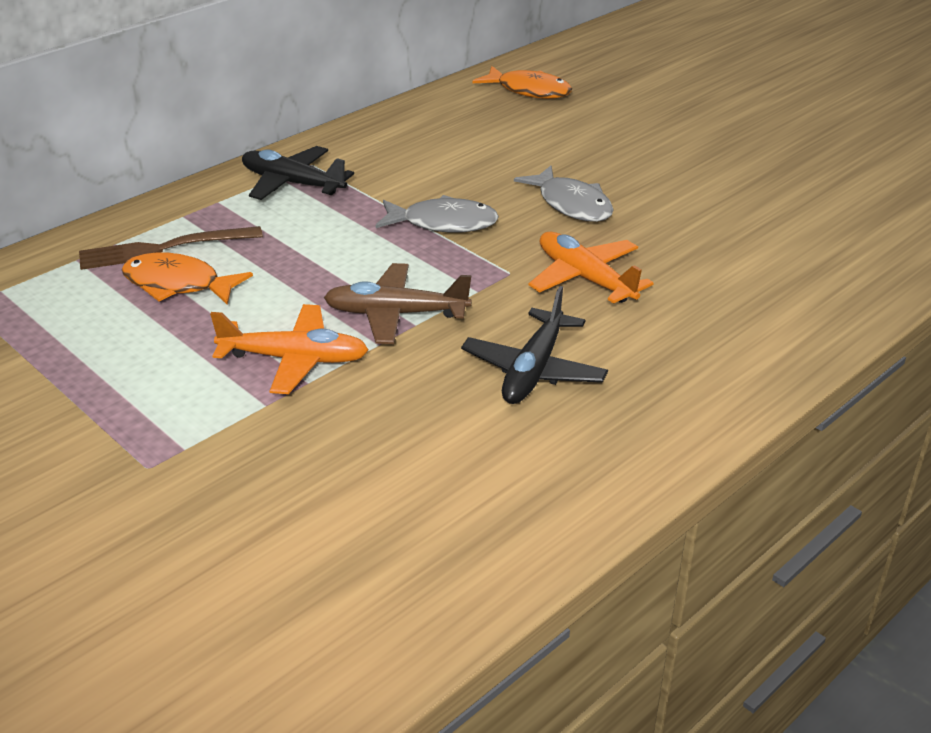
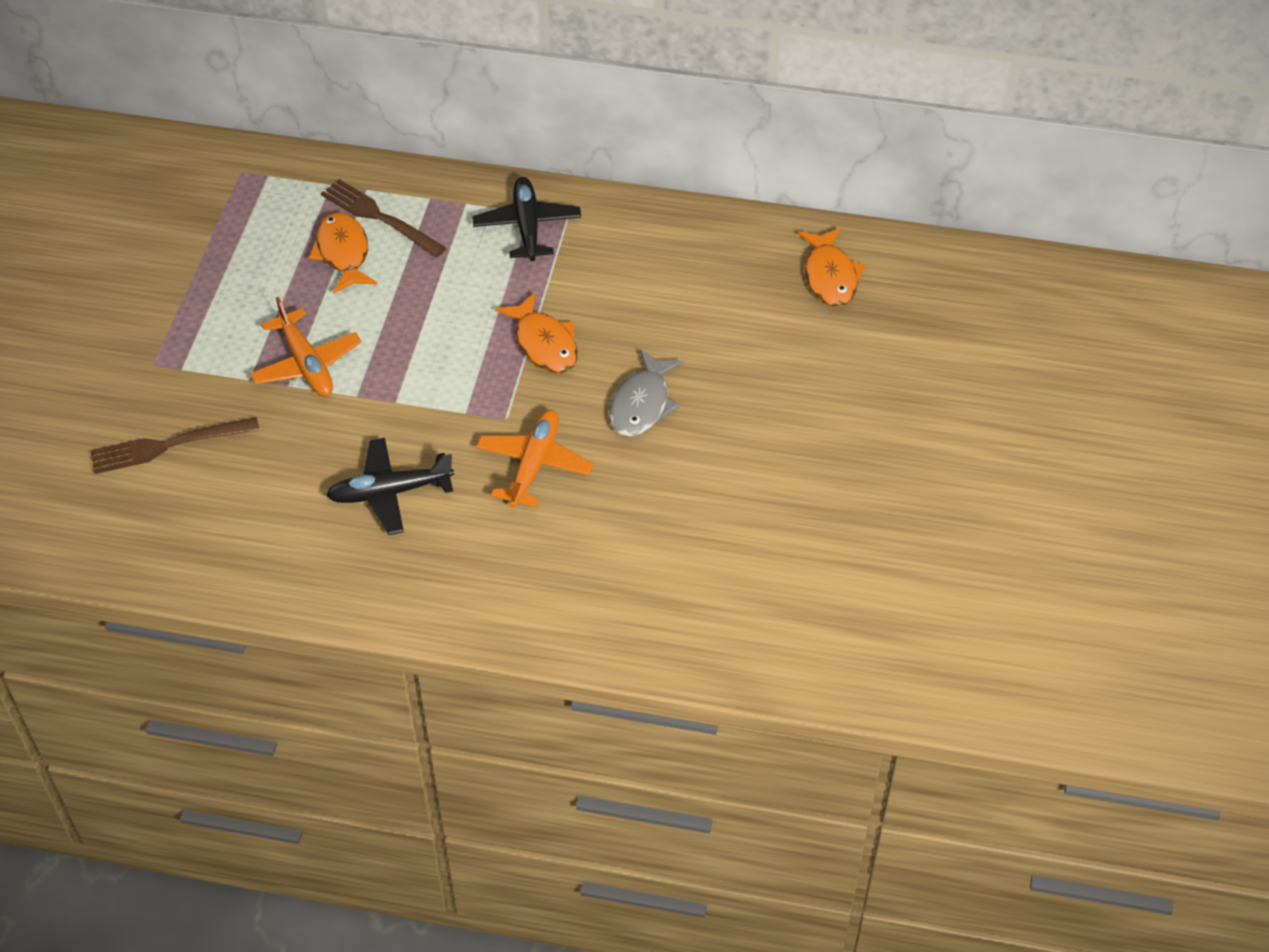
camera: 55 degrees right, 15 degrees up
brown plane [324,263,471,344] -> none
grey fish [376,195,499,233] -> orange fish [495,292,578,373]
none -> brown fork [90,417,260,474]

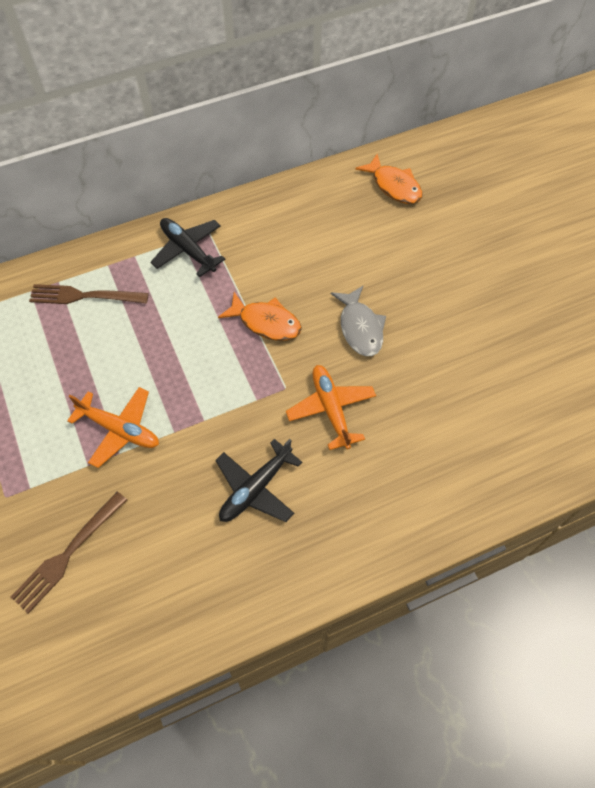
camera: 35 degrees left, 10 degrees up
orange fish [308,212,378,294] -> none

